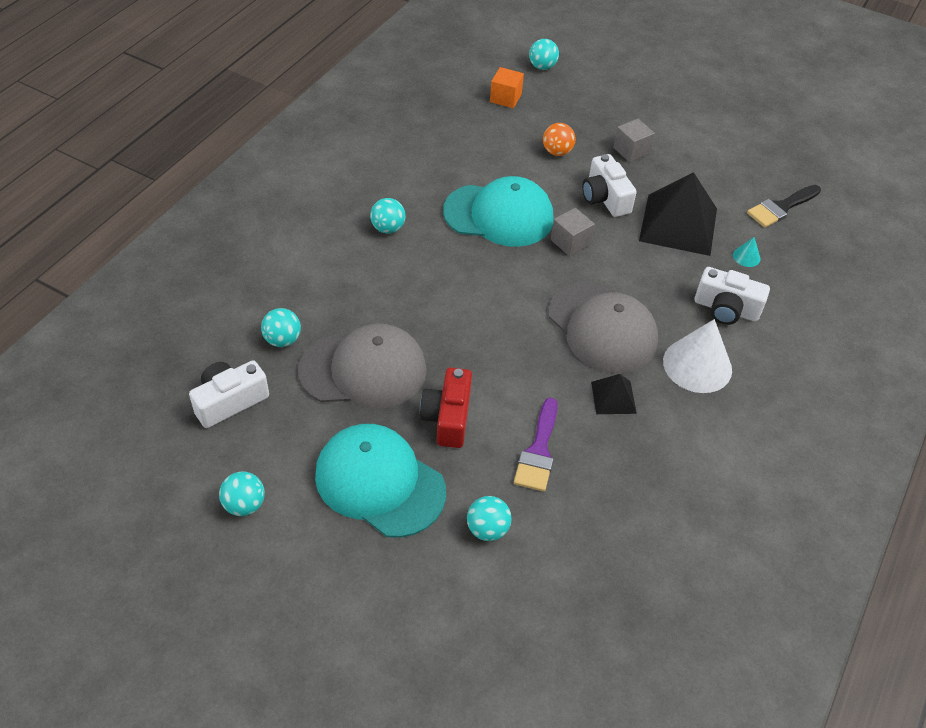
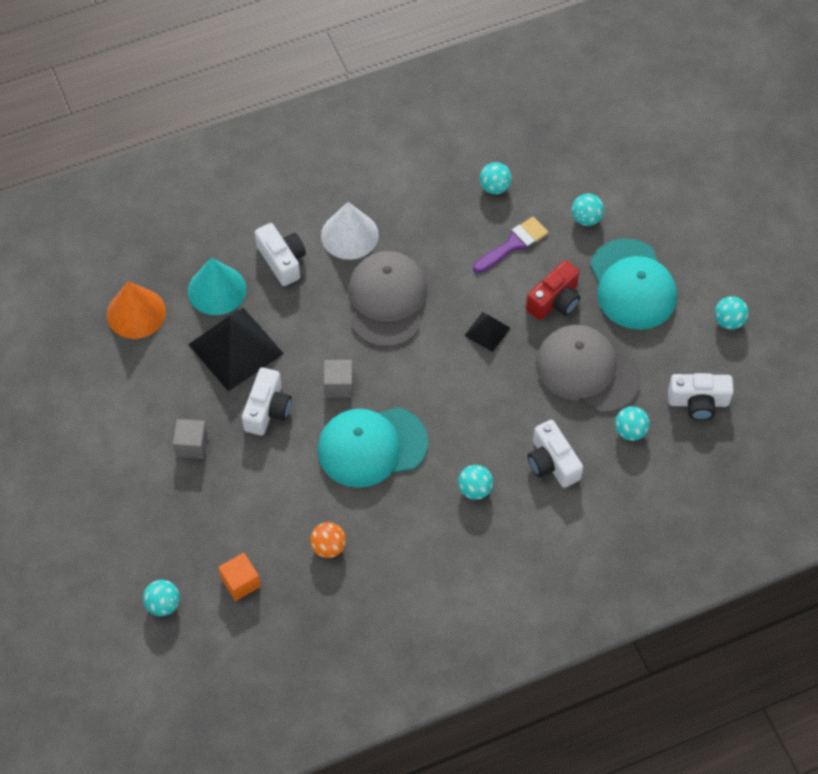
camera: 140 degrees left, 10 degrees up
turquoise cap [443,176,554,247] -> turquoise cap turned 60 degrees counterclockwise [317,407,428,488]
orange ball [543,123,576,156] -> orange ball moved to [310,522,346,558]
black pyramid [591,374,637,414] -> black pyramid moved to [464,312,510,352]
turquoise cone [733,237,761,267] -> turquoise cone [188,258,246,315], size x2.28
black brush [747,185,821,228] -> orange cone [107,281,166,339]
none -> turquoise ball [480,162,511,194]
none -> white camera [528,420,583,488]

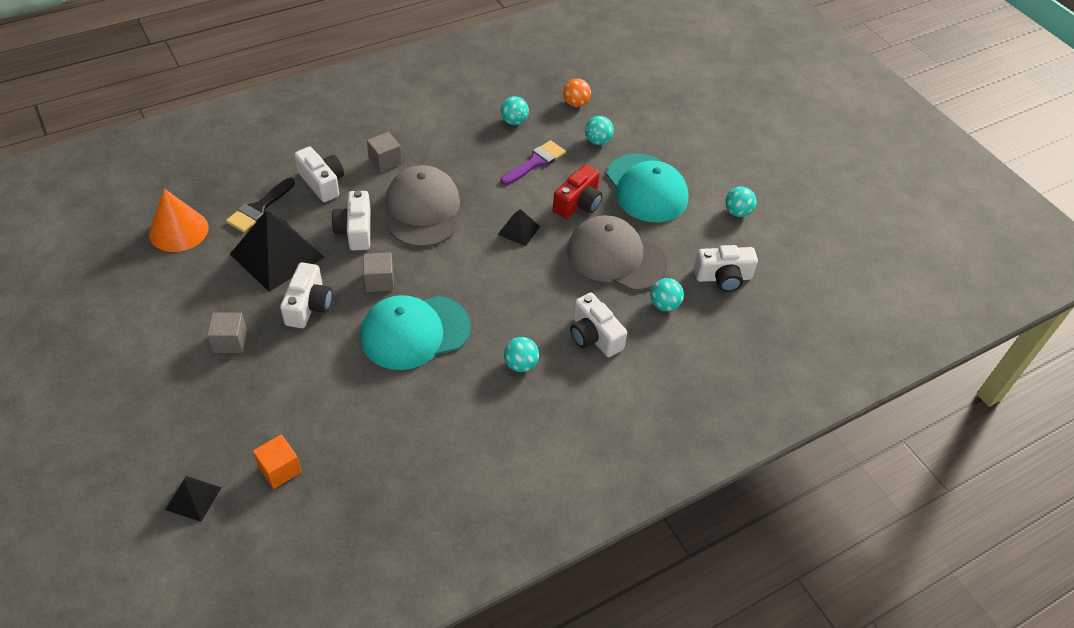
camera: 10 degrees left, 10 degrees down
turquoise ball [143,580,180,616] -> black pyramid [165,476,222,522]
turquoise cone [188,258,246,315] -> black brush [226,178,295,233]
orange ball [310,522,346,558] -> orange ball moved to [563,79,591,107]
white cone [321,202,379,260] -> grey cube [367,132,402,172]
none -> white camera [332,190,371,250]

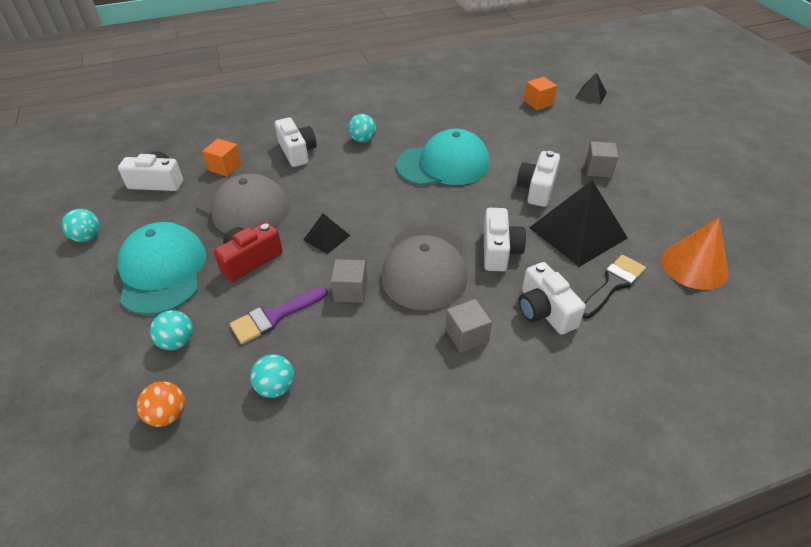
camera: 165 degrees left, 5 degrees down
grey cube [363,252,394,292] -> grey cube moved to [331,259,367,303]
turquoise ball [650,278,684,311] -> orange cube [202,139,242,177]

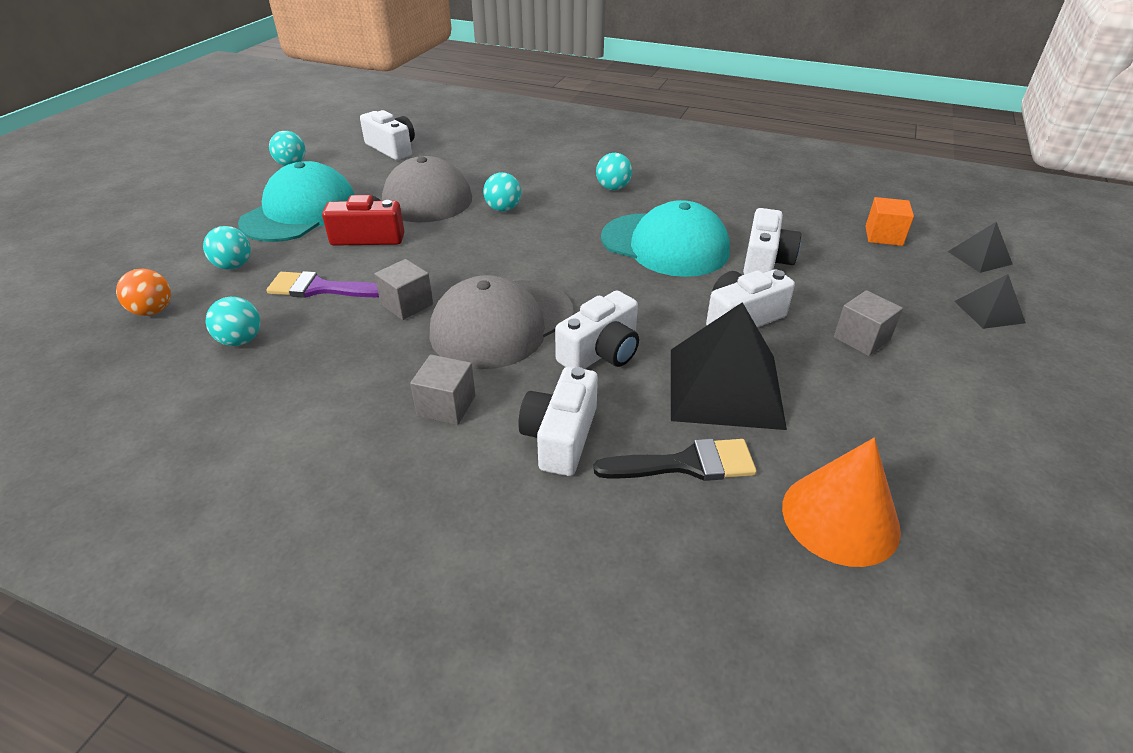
camera: 40 degrees right, 5 degrees down
orange cube [202,139,242,177] -> none
white camera [275,117,317,167] -> white camera moved to [743,208,801,275]
black pyramid [303,213,351,254] -> black pyramid moved to [954,274,1026,329]
none -> turquoise ball [483,172,521,212]

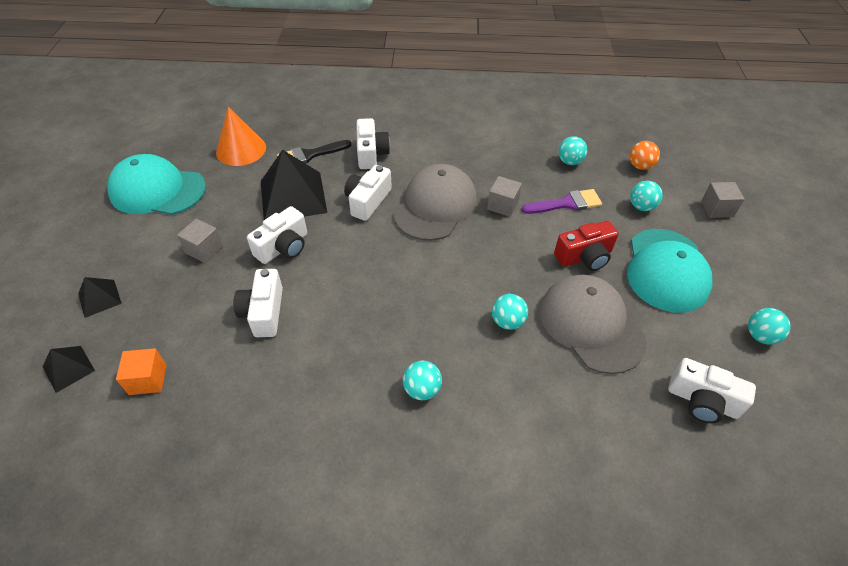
camera: 160 degrees right, 10 degrees up
grey cube [410,355,475,425] -> grey cube moved to [701,182,745,218]
turquoise cap [601,200,730,277] -> turquoise cap moved to [107,154,206,215]

